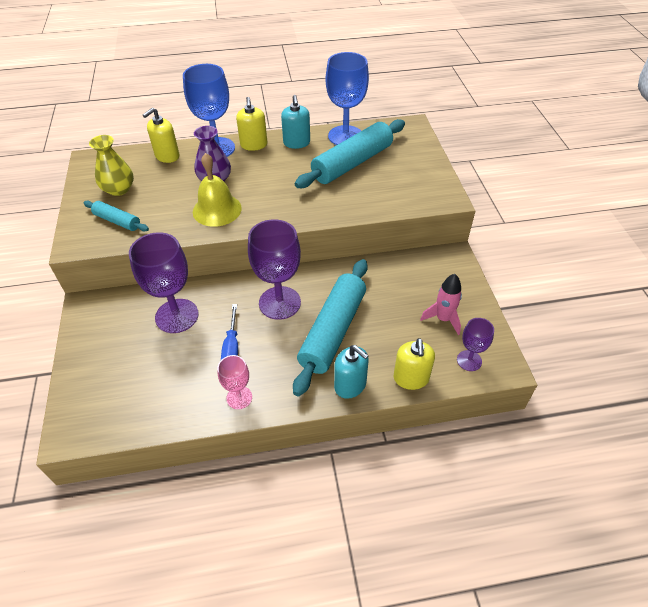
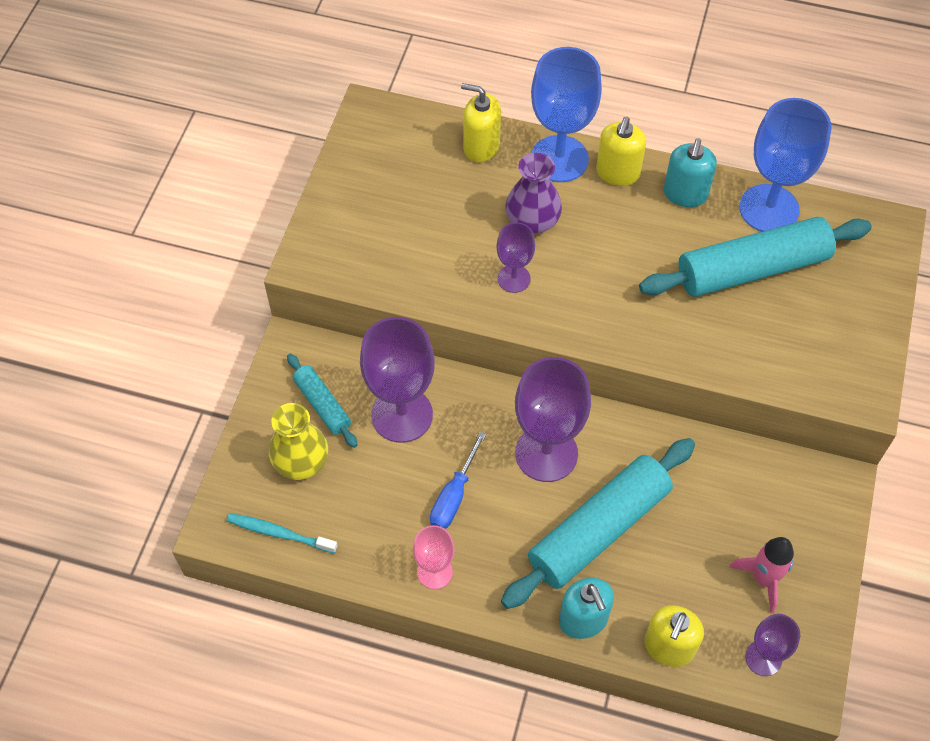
camera: 25 degrees right, 10 degrees up
turquoise rolling pin [83,201,149,231] -> turquoise rolling pin moved to [287,354,358,448]
yellow vase [89,135,134,196] -> yellow vase moved to [269,403,328,480]
yellow soap dispenser [143,108,179,163] -> yellow soap dispenser turned 45 degrees clockwise [461,83,501,162]
yellow bell [193,153,242,227] -> purple goblet [496,222,535,293]
none -> turquoise toothbrush [227,513,338,553]

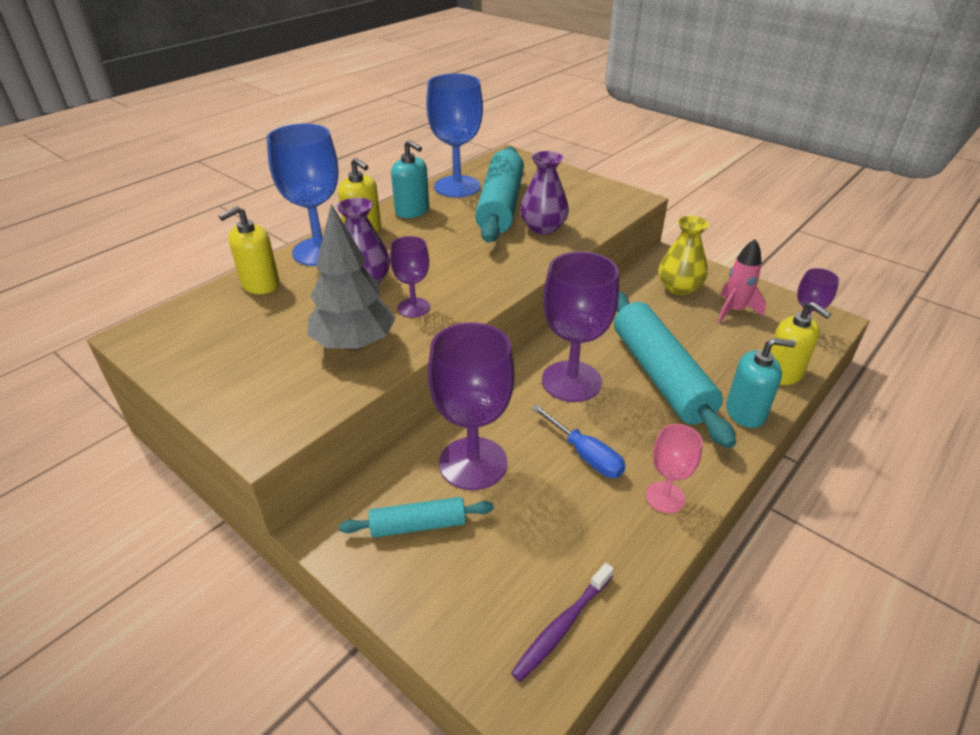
camera: 65 degrees left, 20 degrees down
turquoise toothbrush [227,513,338,553] -> purple toothbrush [511,563,614,682]
yellow vase [269,403,328,480] -> yellow vase moved to [659,216,709,295]
none -> grey tree [307,204,396,351]
none -> purple vase [520,151,569,235]

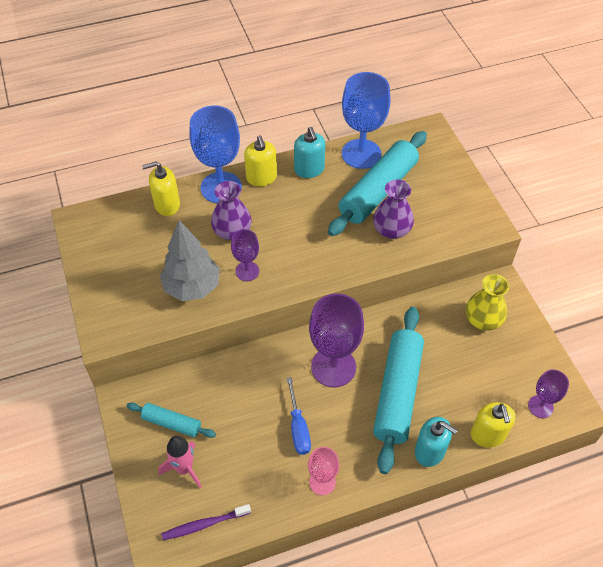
camera: 30 degrees right, 15 degrees up
purple goblet [428,322,514,490] -> none
pink rocket [717,239,766,323] -> pink rocket moved to [158,436,202,488]

